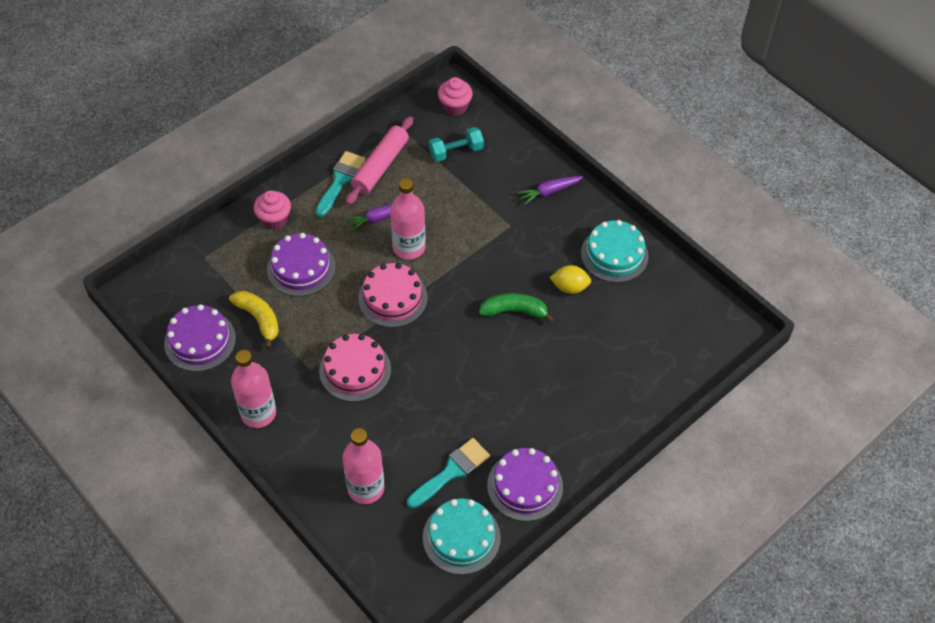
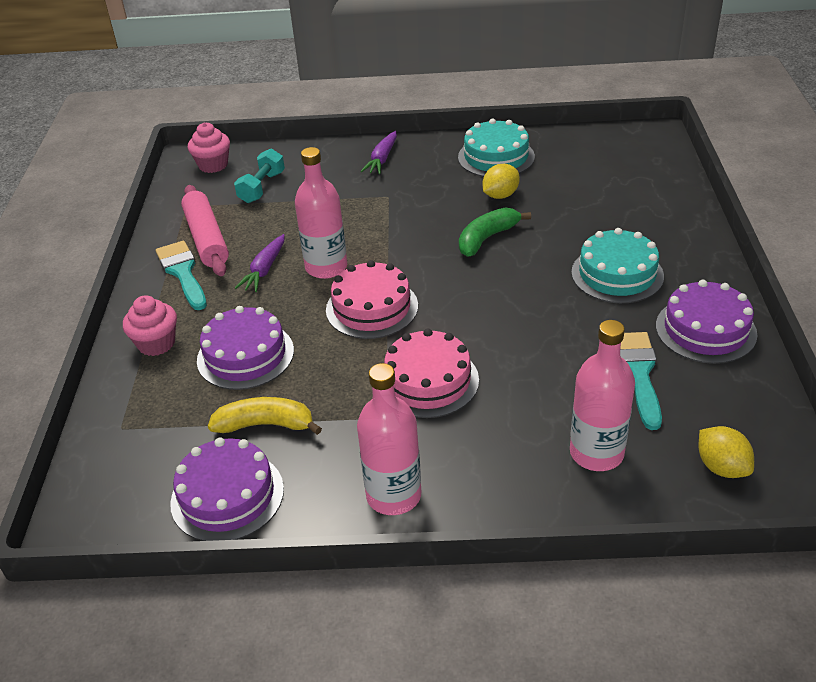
camera: 45 degrees left, 15 degrees down
turquoise cake [423,498,501,575] -> turquoise cake moved to [571,228,664,303]
none -> yellow lemon [699,426,754,478]

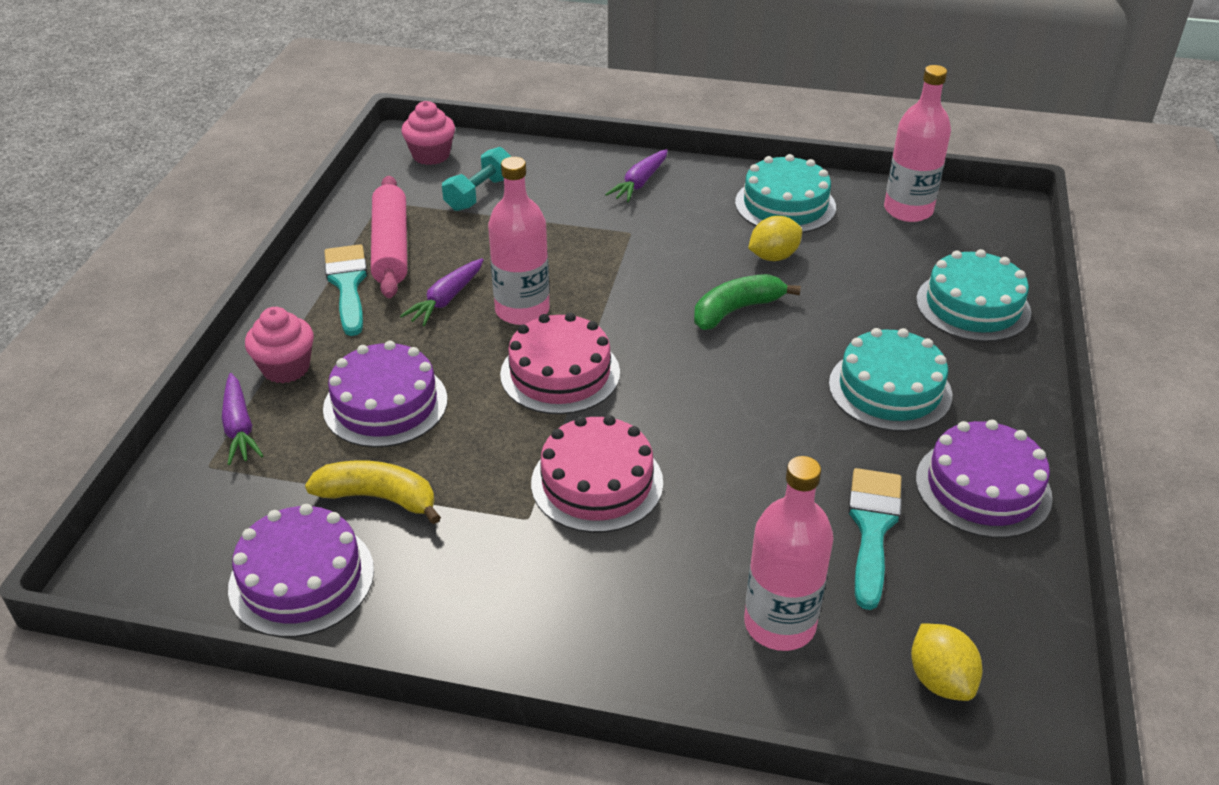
camera: 10 degrees right, 0 degrees up
pink bottle [357,363,421,515] -> pink bottle moved to [884,65,951,222]
none -> purple carrot [222,373,264,465]
none -> turquoise cake [916,249,1032,342]

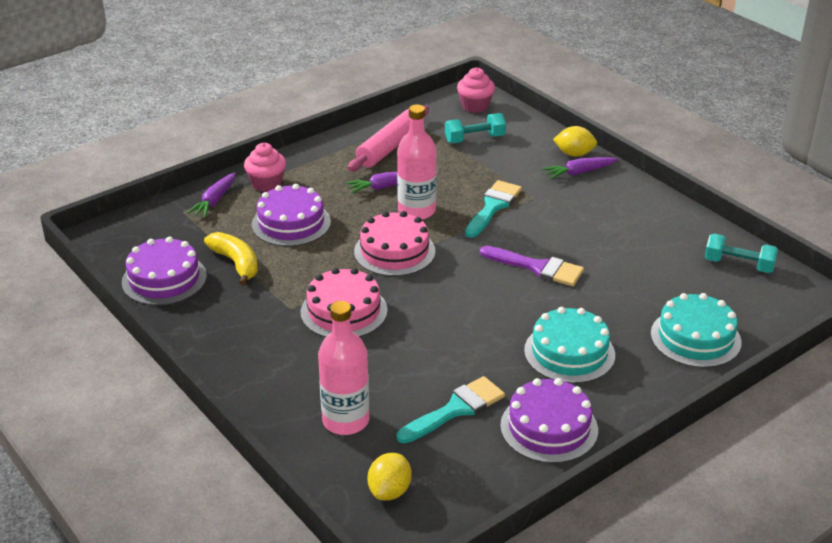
camera: 40 degrees right, 5 degrees down
turquoise brush [324,244,368,336] -> turquoise brush moved to [465,180,522,238]
green banana [694,274,801,330] -> purple brush [480,246,584,286]
turquoise cake [735,154,836,233] -> none
yellow lemon [748,216,802,261] -> yellow lemon moved to [553,126,597,157]
pink bottle [884,65,951,222] -> turquoise dumbbell [705,233,778,273]

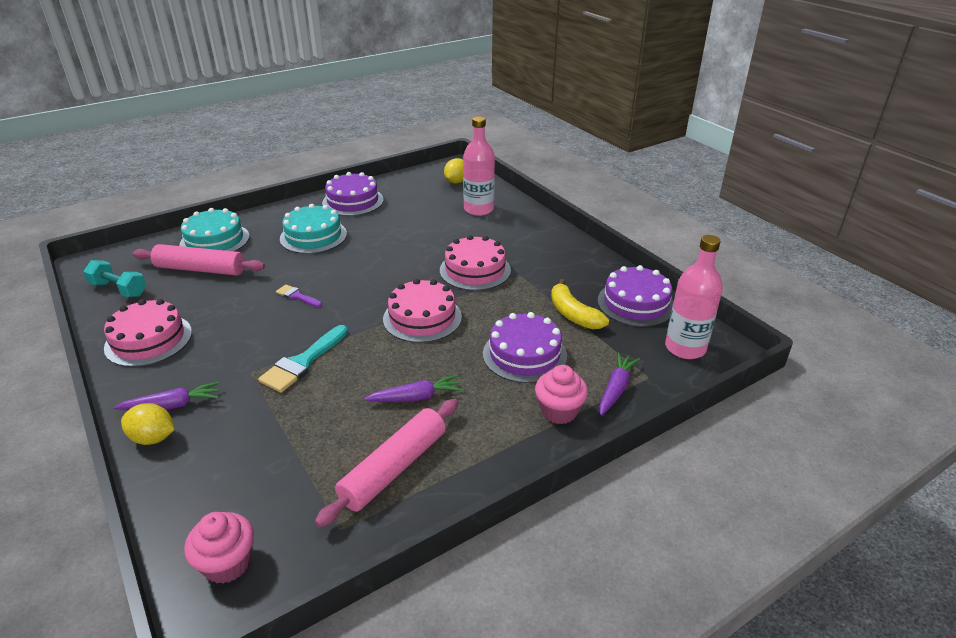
camera: 175 degrees left, 0 degrees up
pink bottle [397,104,437,220] -> pink bottle moved to [665,235,723,359]
turquoise brush [397,376,505,443] -> none
turquoise dumbbell [445,113,506,143] -> none
purple brush [480,246,584,286] -> purple brush [276,284,322,307], size x0.56
none -> pink cake [104,299,192,367]
none -> pink rolling pin [133,244,265,276]

